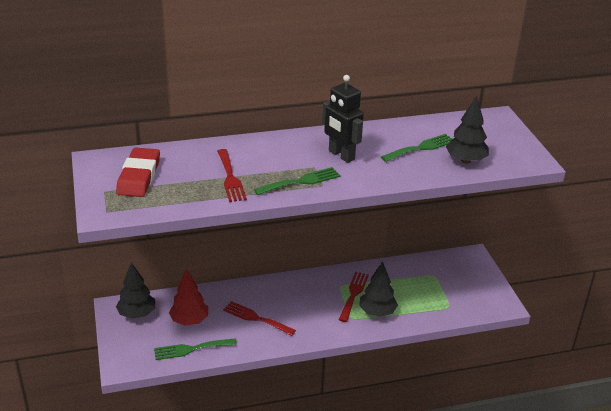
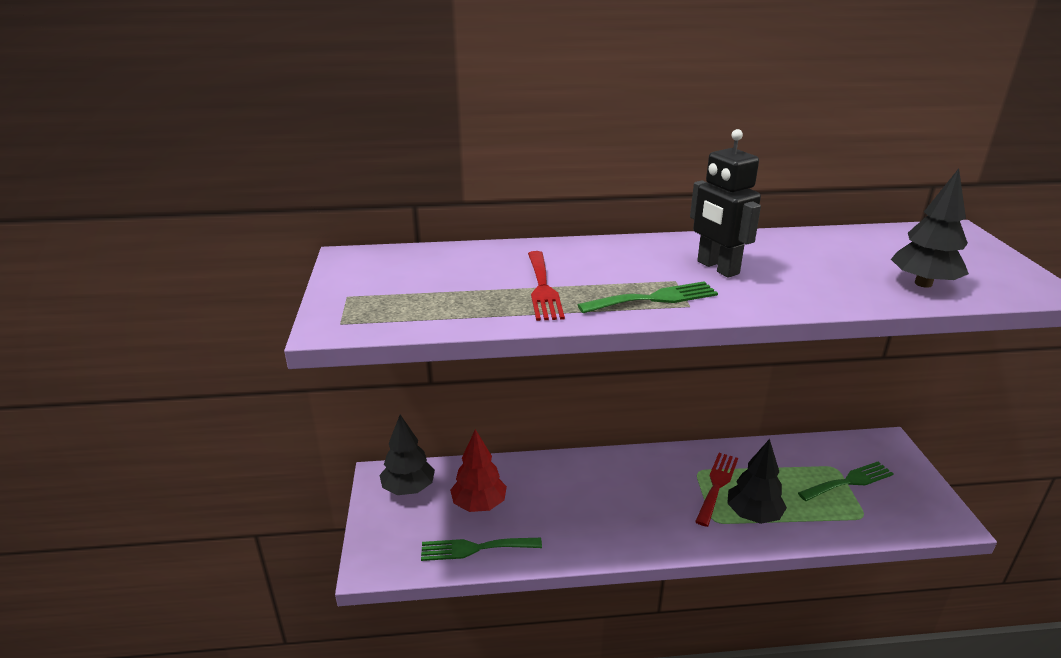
camera: 10 degrees right, 5 degrees down
red eraser [116,148,160,197] -> none
red fork [223,301,296,336] -> none
green fork [381,134,452,162] -> green fork moved to [798,461,894,501]

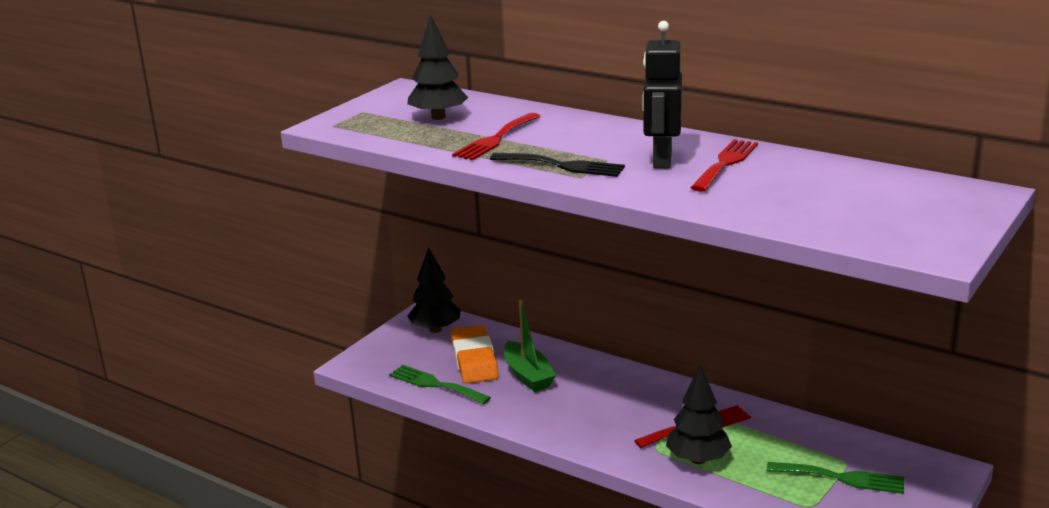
camera: 40 degrees right, 5 degrees down
red tree [450,429,507,512] -> orange eraser [451,325,499,384]
green fork [578,281,718,313] -> black fork [490,153,625,177]
black tree [891,168,969,288] -> black tree moved to [407,14,468,120]
none -> green boat [504,300,556,392]
none -> red fork [690,139,758,192]

